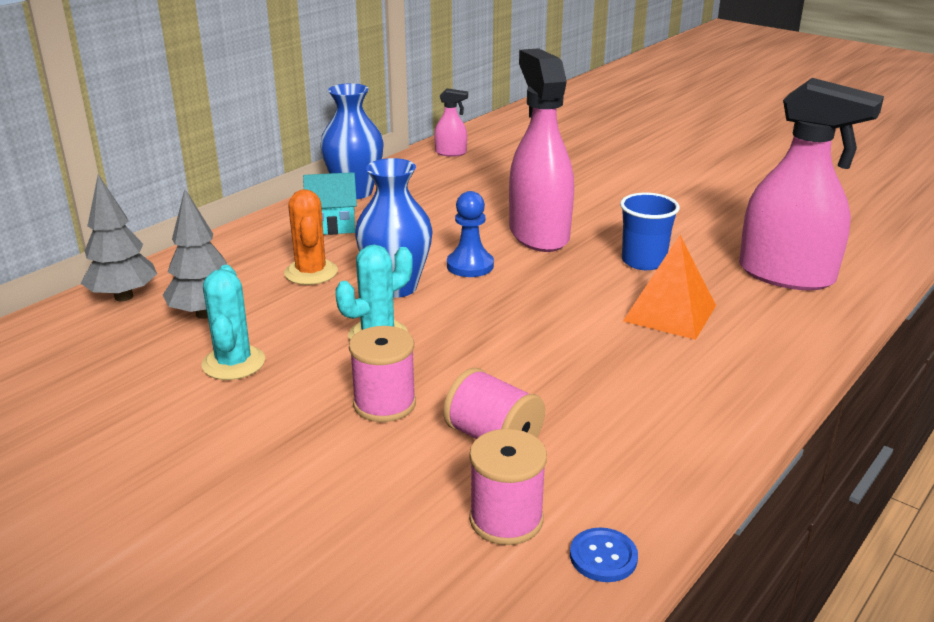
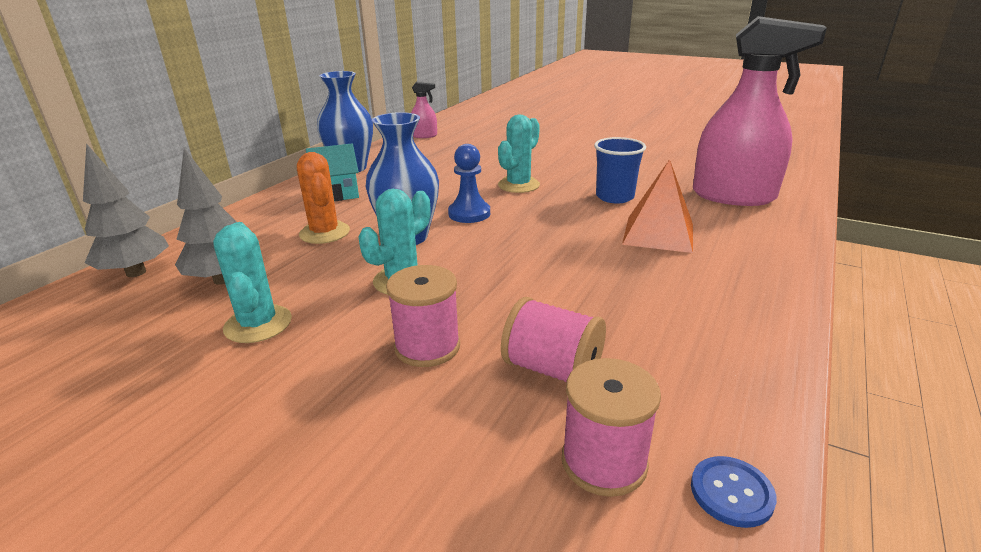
camera: 10 degrees left, 0 degrees up
pink spray bottle [509,48,574,252] -> turquoise cactus [498,115,540,193]

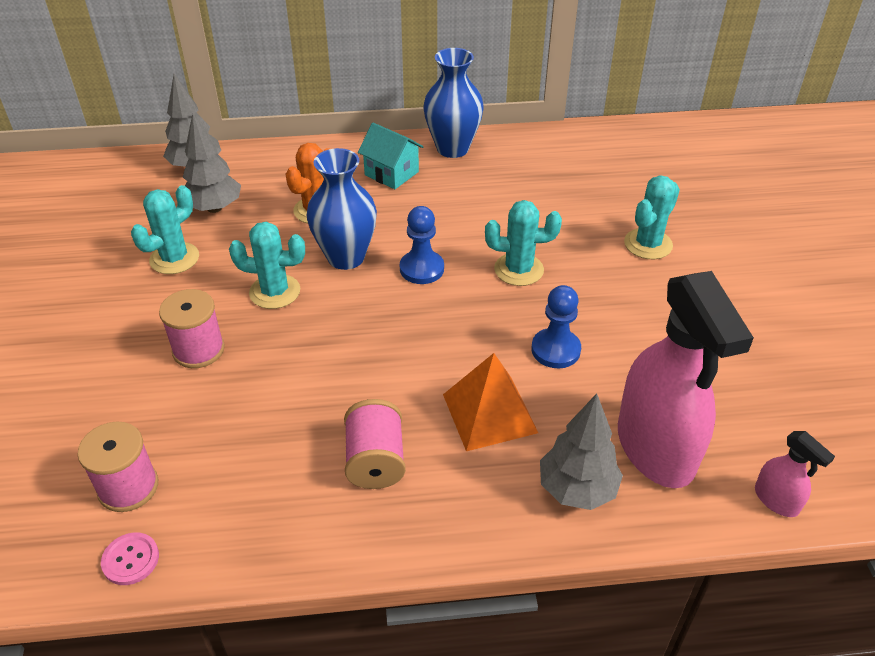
camera: 55 degrees right, 15 degrees up
pink spray bottle [411,81,437,138] -> pink spray bottle moved to [755,431,835,517]
pink spool [501,297,606,382] -> pink spool moved to [344,399,406,489]
blue cup [594,137,646,203] -> blue pawn [532,285,581,368]
blue button [691,456,777,528] -> pink button [101,533,159,585]
none -> grey tree [540,393,623,510]
none -> turquoise cactus [624,175,680,259]

